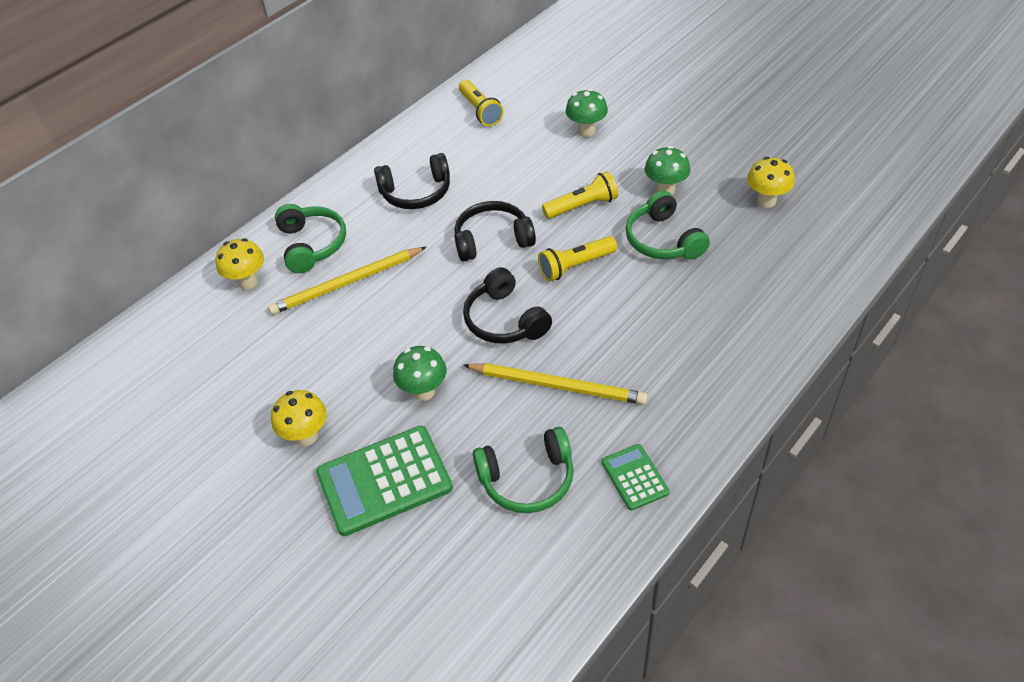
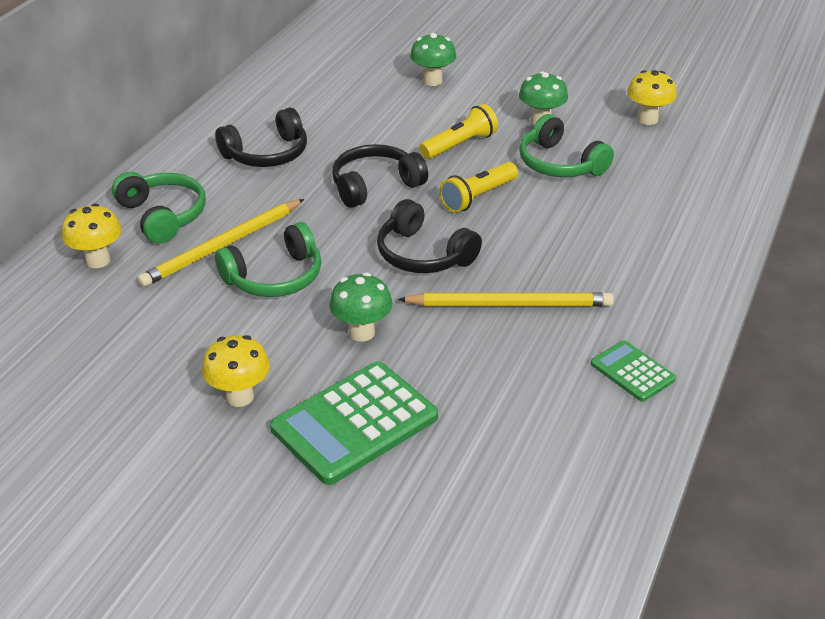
camera: 20 degrees left, 10 degrees down
yellow flashlight [459,80,504,126] -> none
green headphones [473,427,574,513] -> green headphones moved to [215,222,321,297]

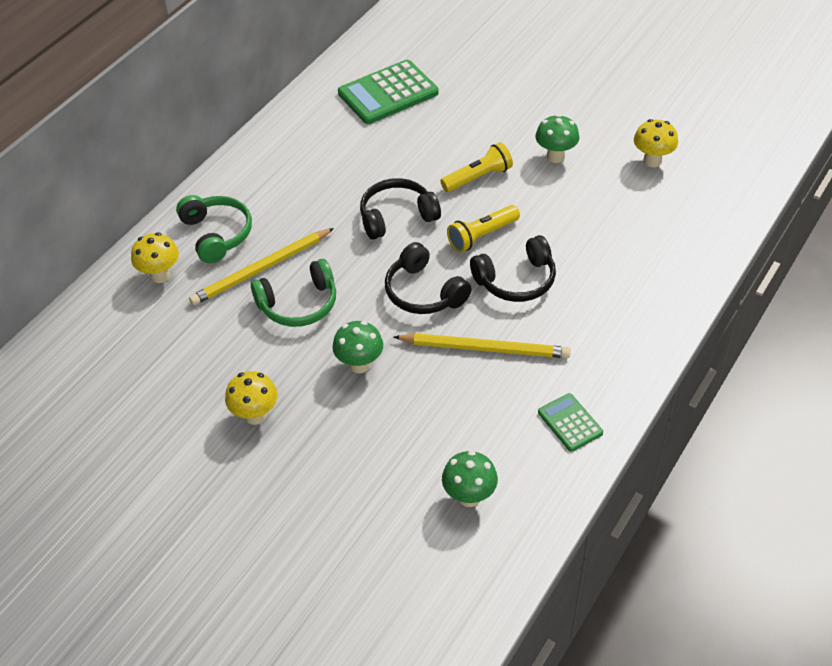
camera: 10 degrees right, 10 degrees up
black headphones [215,108,307,167] -> black headphones moved to [470,235,556,302]
green calculator [270,362,438,485] -> green calculator moved to [338,60,438,124]
green mushroom [410,33,457,86] -> green mushroom moved to [442,451,498,507]
green headphones [519,114,614,177] -> none

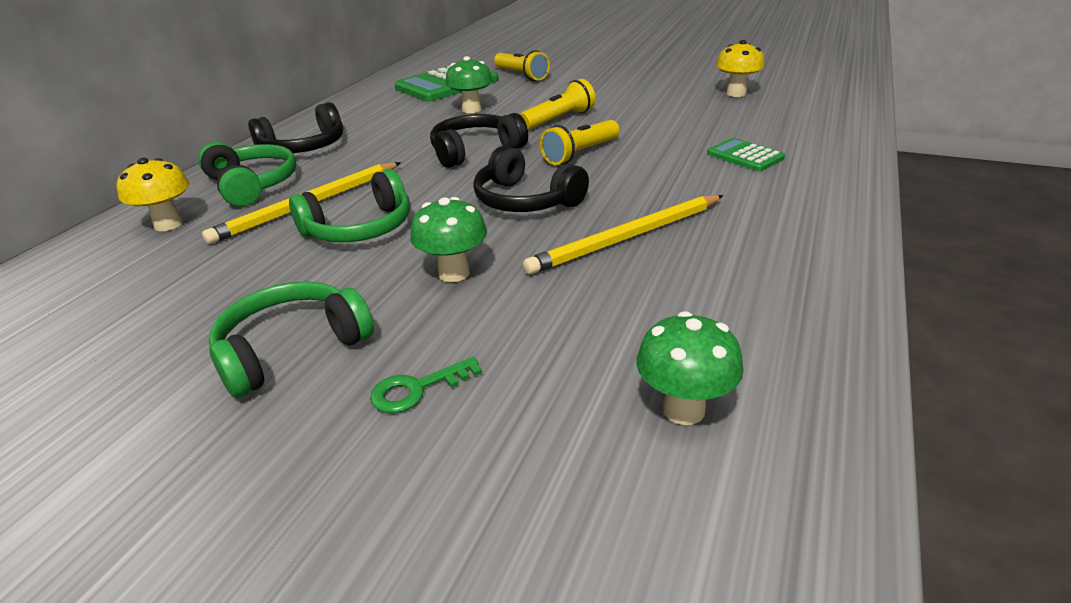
camera: 10 degrees left, 15 degrees down
yellow mushroom [225,371,278,425] -> green headphones [209,282,374,398]
yellow pencil [394,333,571,358] -> yellow pencil turned 150 degrees clockwise [523,195,724,275]
black headphones [470,235,556,302] -> black headphones moved to [248,102,343,153]
green mushroom [535,114,579,163] -> green mushroom moved to [445,56,493,113]
green calculator [538,393,603,452] -> green calculator moved to [707,138,785,171]
none -> green key [370,357,482,413]
none -> yellow flashlight [494,50,550,81]

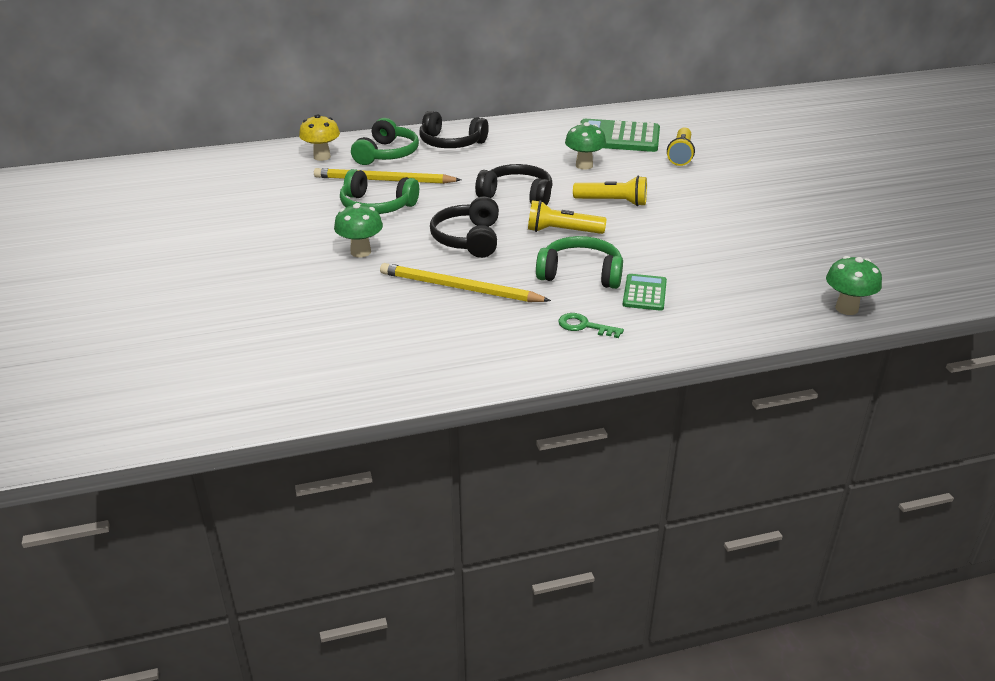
camera: 50 degrees right, 0 degrees up
green headphones [209,282,374,398] -> green headphones moved to [536,236,623,289]
green key [370,357,482,413] -> green key moved to [558,313,624,338]
green mushroom [637,311,743,425] -> green mushroom moved to [826,256,882,315]
yellow mushroom [716,40,765,97] -> none

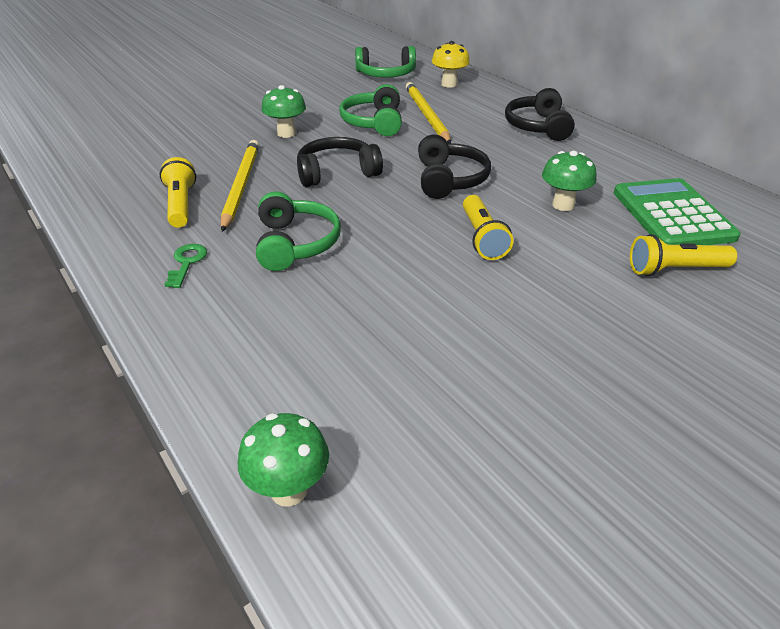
camera: 70 degrees right, 5 degrees up
green headphones [351,118,419,165] -> green headphones moved to [355,46,416,78]
yellow flashlight [528,200,607,234] -> yellow flashlight moved to [159,157,196,228]
green calculator [623,274,667,311] -> none

